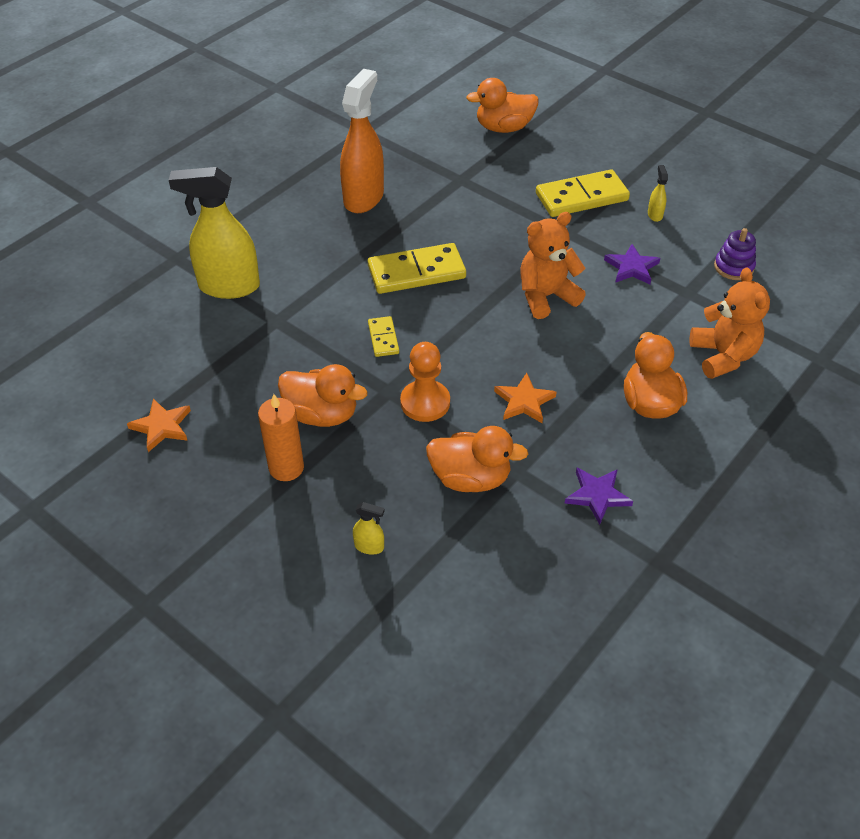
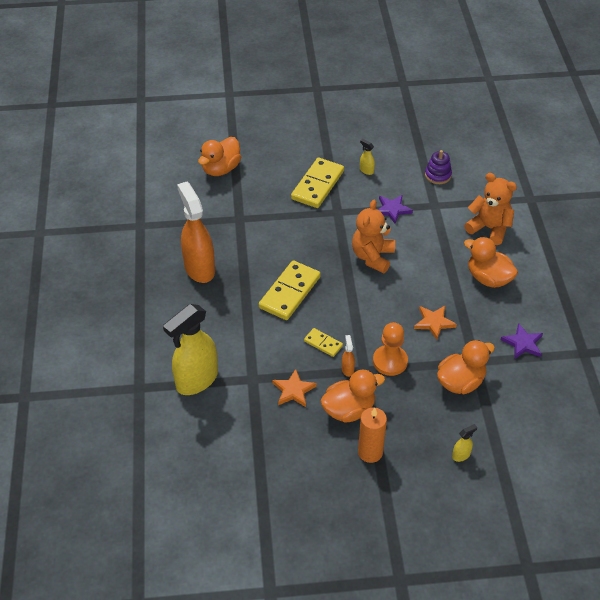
camera: 45 degrees left, 0 degrees up
orange star [127,399,191,452] -> orange star moved to [272,369,317,407]
none -> orange spray bottle [342,335,355,377]

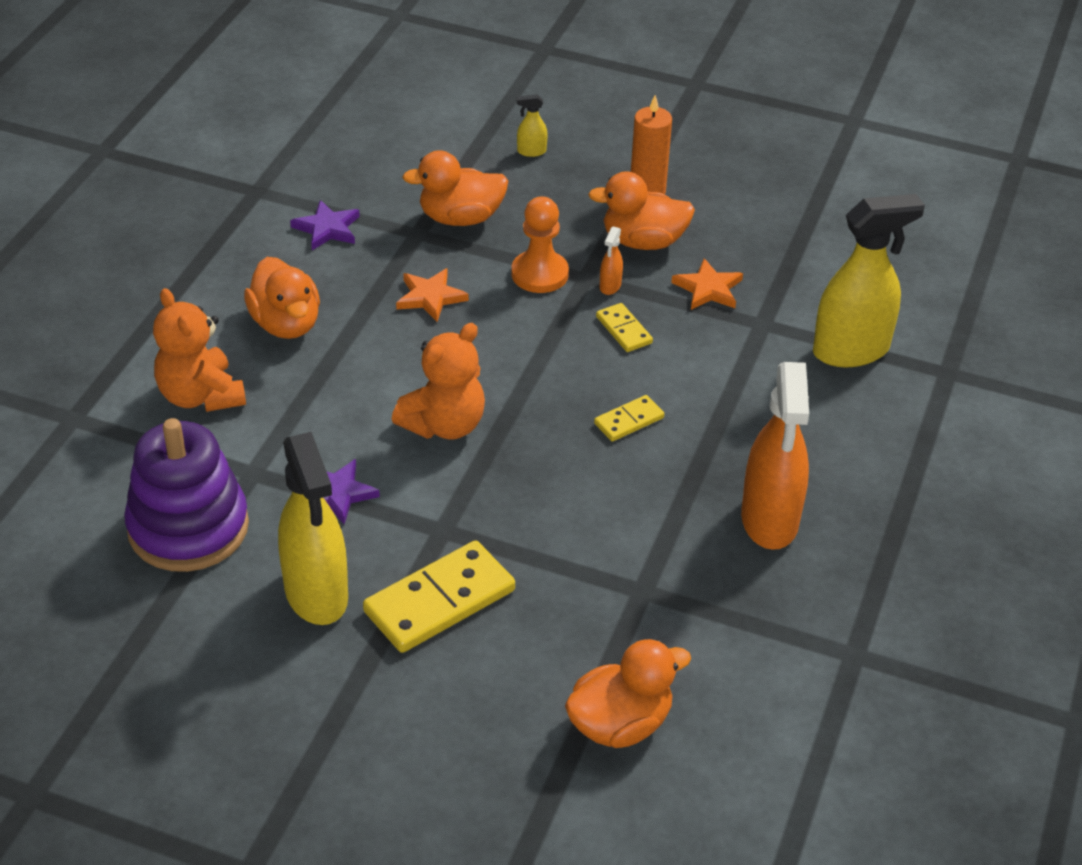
camera: 155 degrees left, 5 degrees down
yellow domino [259,260,321,320] -> yellow domino [594,395,664,442], size x0.51
yellow spray bottle [360,139,375,175] -> yellow spray bottle [278,432,348,625], size x2.48
purple stacking toy [425,150,452,184] -> purple stacking toy [124,418,249,572], size x2.03

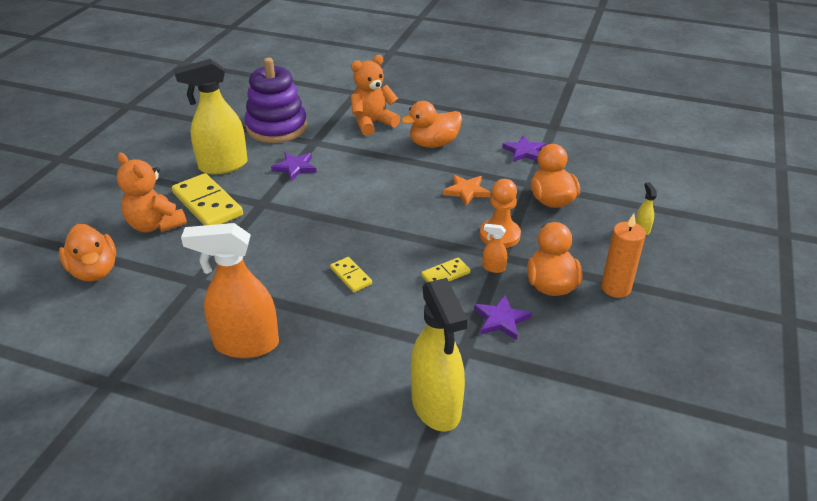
camera: 90 degrees right, 5 degrees down
orange teddy bear [392,323,485,439] -> orange teddy bear moved to [117,153,187,232]
orange star [671,258,743,310] -> purple star [474,295,532,340]

